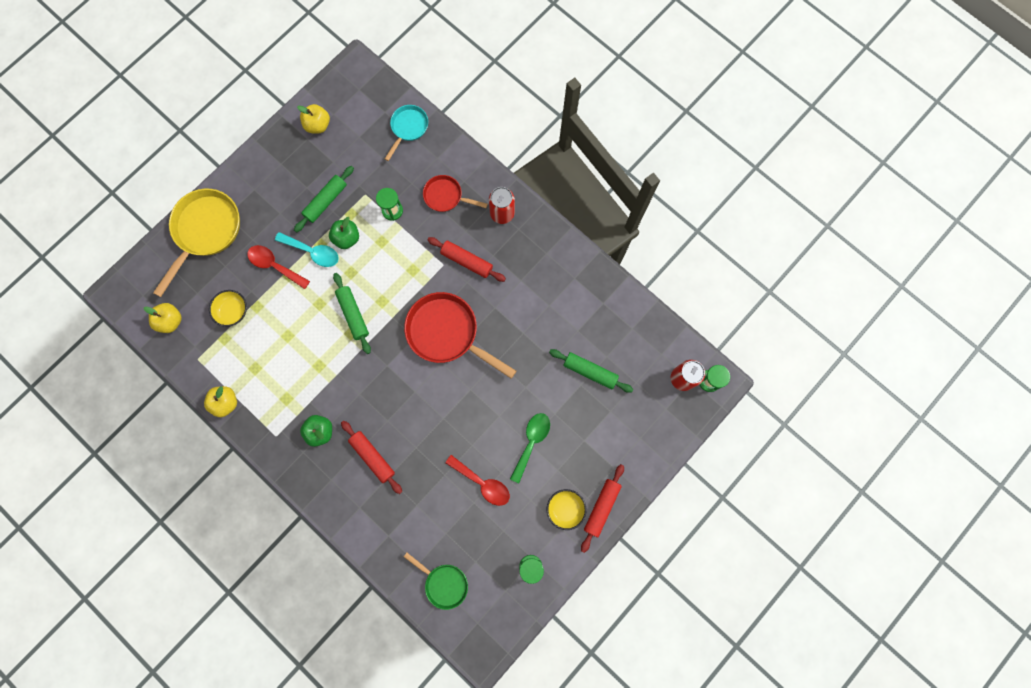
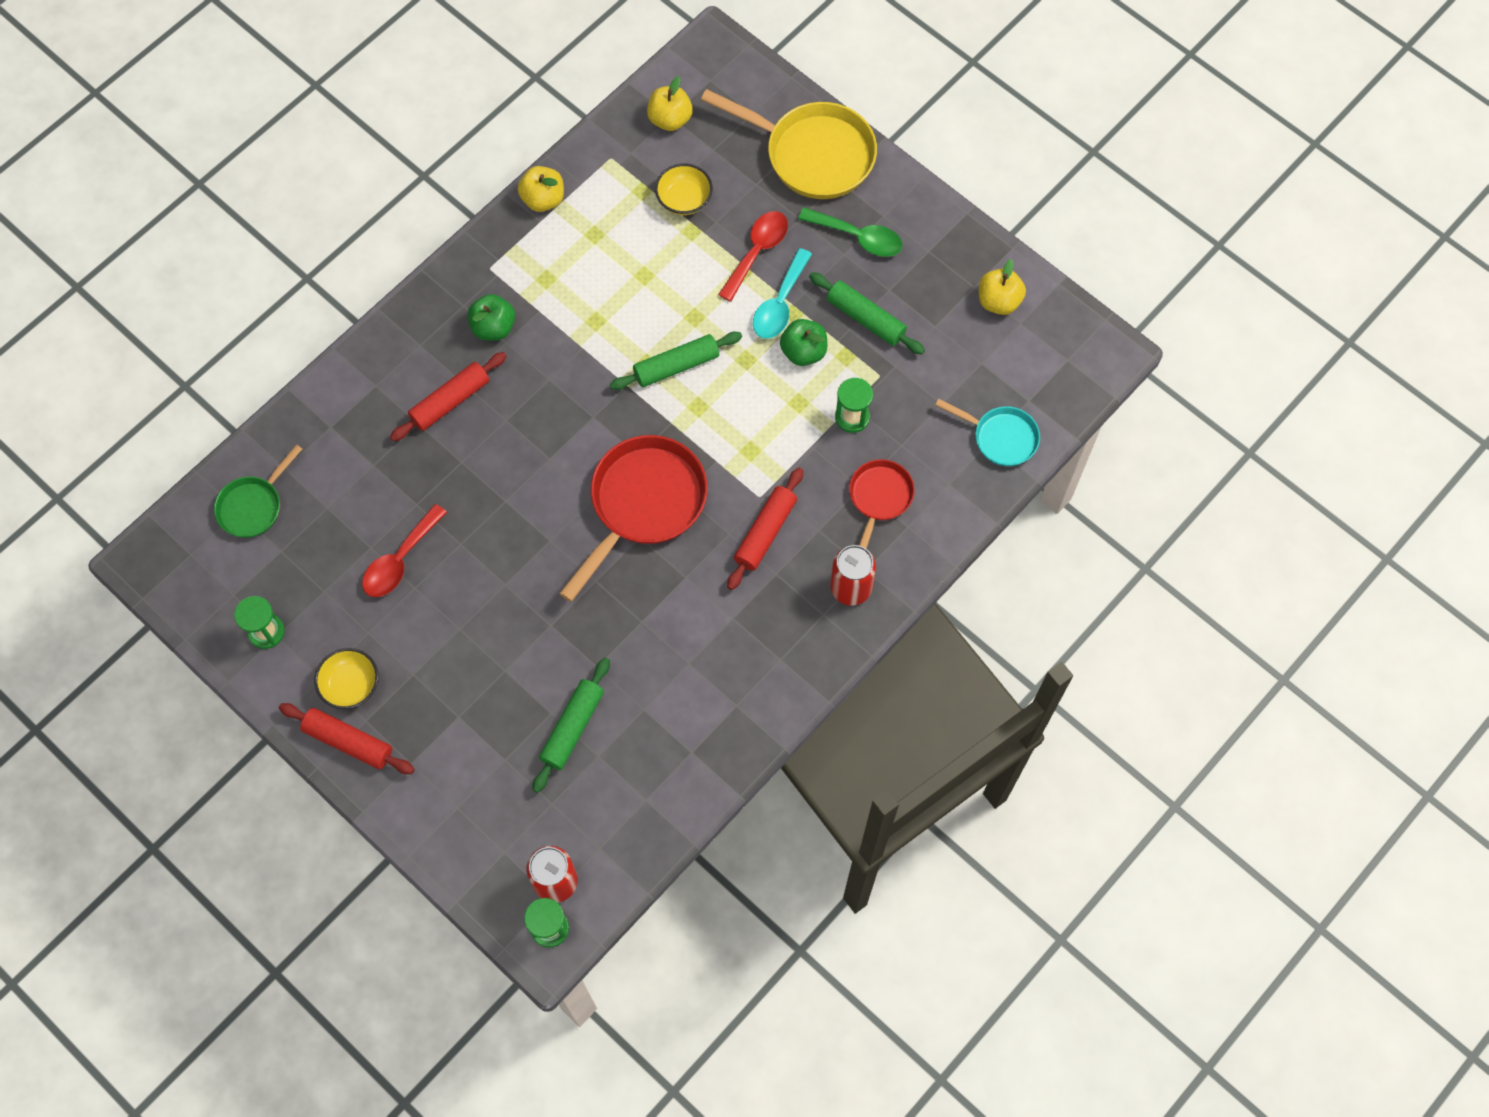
camera: 90 degrees right, 10 degrees down
green spoon [510,413,550,483] -> green spoon moved to [798,207,903,257]

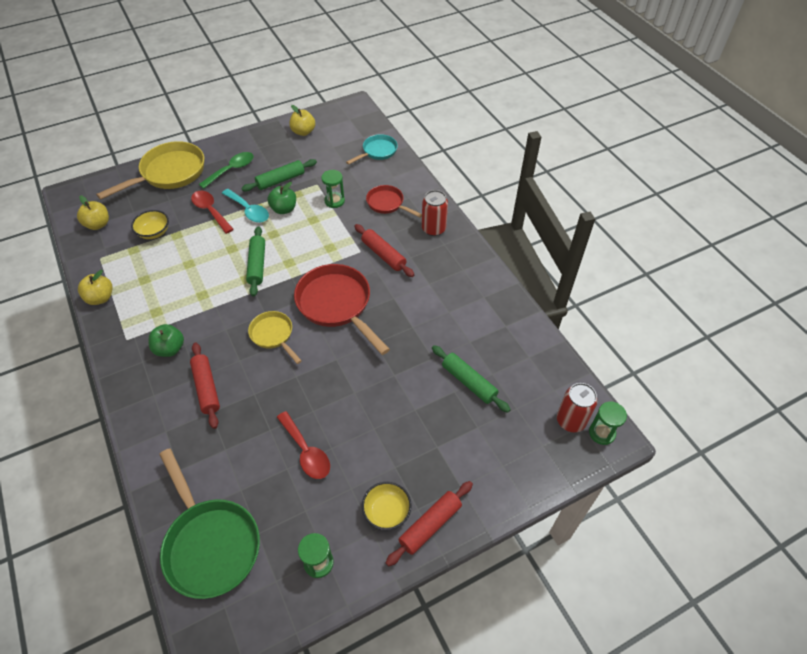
camera: 70 degrees left, 15 degrees down
green pan [214,444,302,538] -> green pan [159,448,260,599], size x1.78
none -> yellow pan [248,311,302,364]

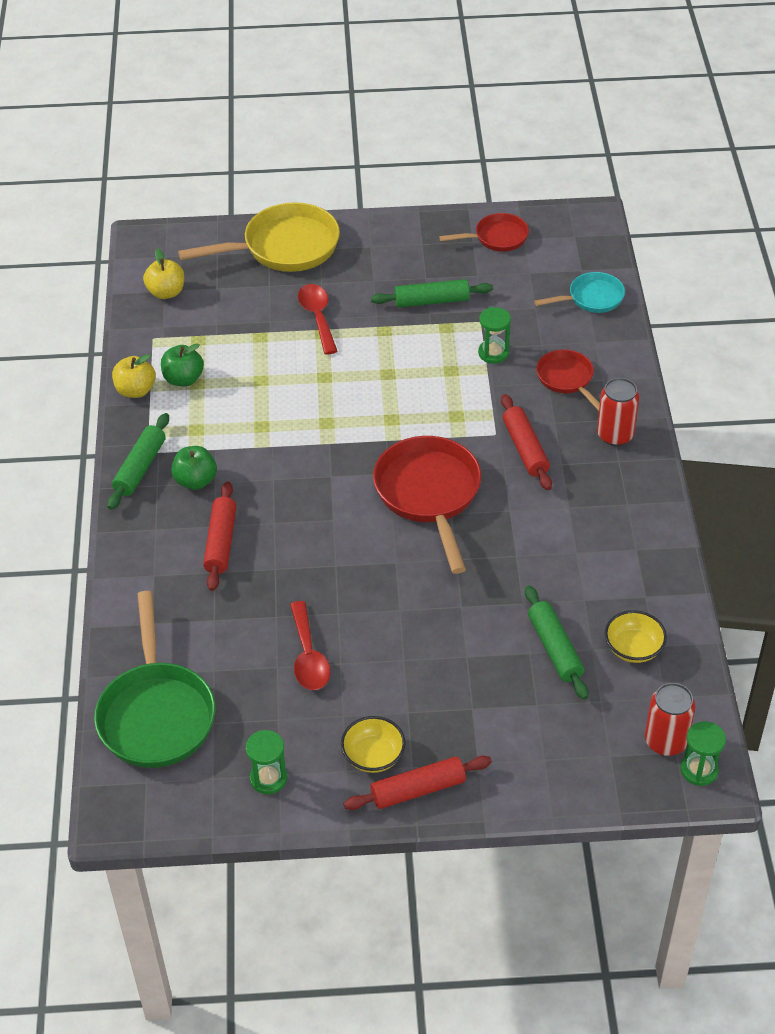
camera: 25 degrees right, 5 degrees down
yellow bowl [131,210,169,239] -> yellow bowl moved to [605,610,667,663]
green spoon [199,152,254,189] -> none
turquoise spoon [222,189,269,223] -> none
green rolling pin [246,226,265,297] -> green rolling pin moved to [107,413,169,510]
yellow pan [248,311,302,364] -> none
green apple [268,182,296,214] -> green apple moved to [161,343,204,386]
yellow apple [289,105,315,136] -> red pan [439,213,529,251]

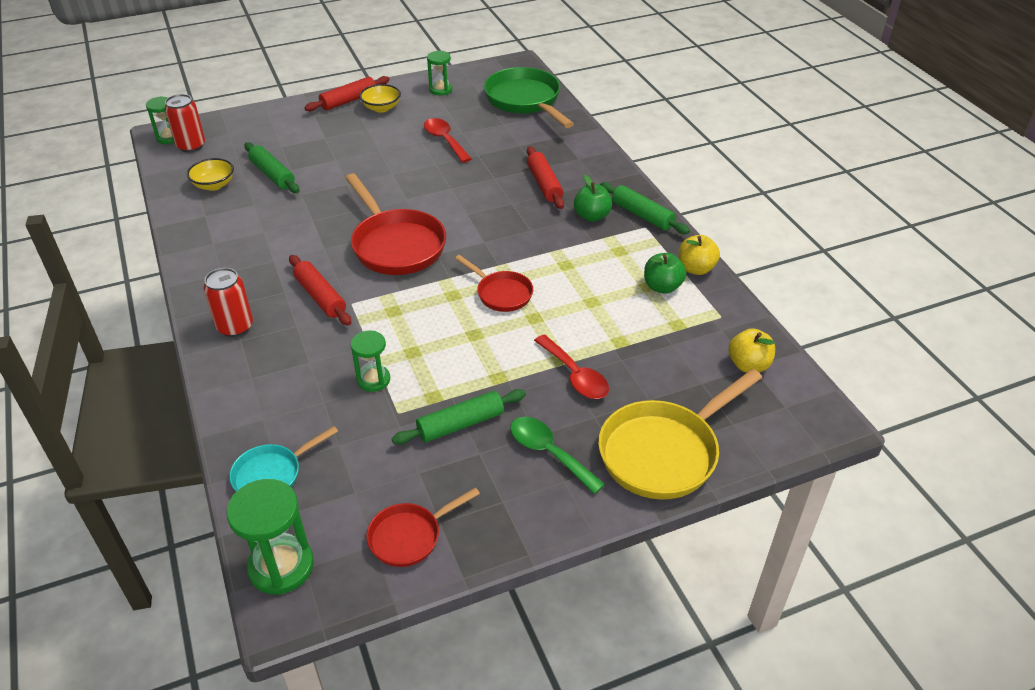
camera: 160 degrees right, 5 degrees down
green rolling pin [107,413,169,510] -> green rolling pin turned 45 degrees counterclockwise [600,182,690,234]
red pan [536,349,600,411] -> red pan moved to [455,255,533,312]
none -> green hourglass [226,479,314,595]
none -> green spoon [510,417,605,494]

